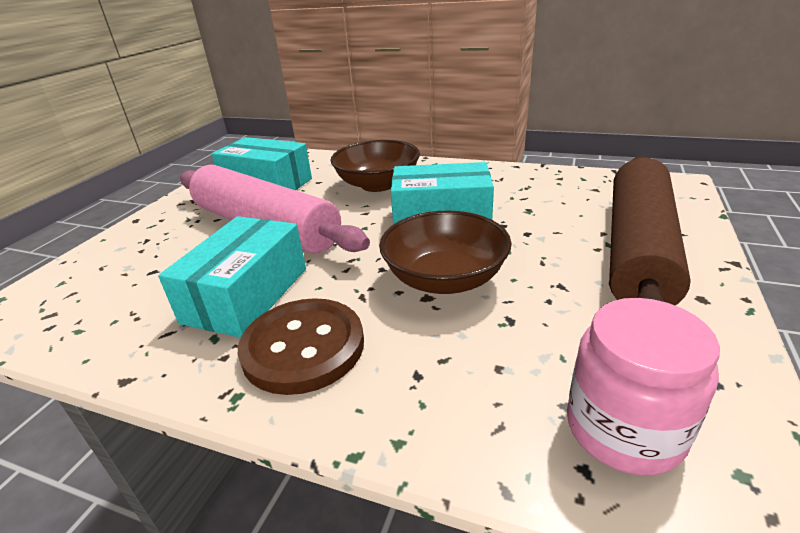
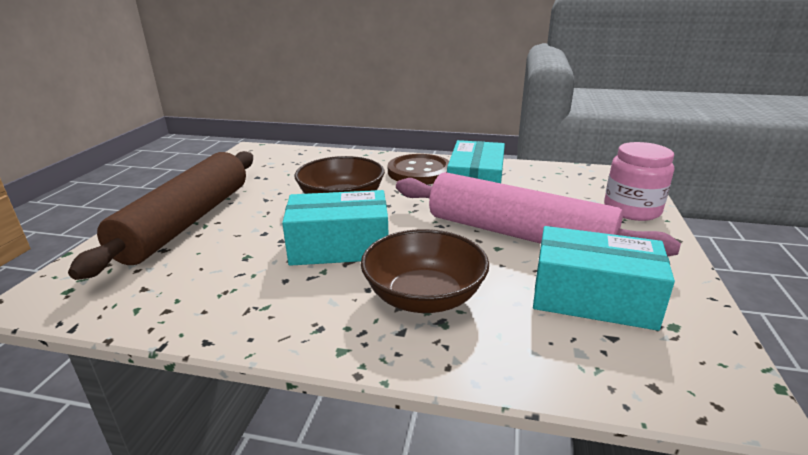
camera: 170 degrees right, 5 degrees down
pink jar [567,298,720,476] -> pink jar moved to [604,142,674,221]

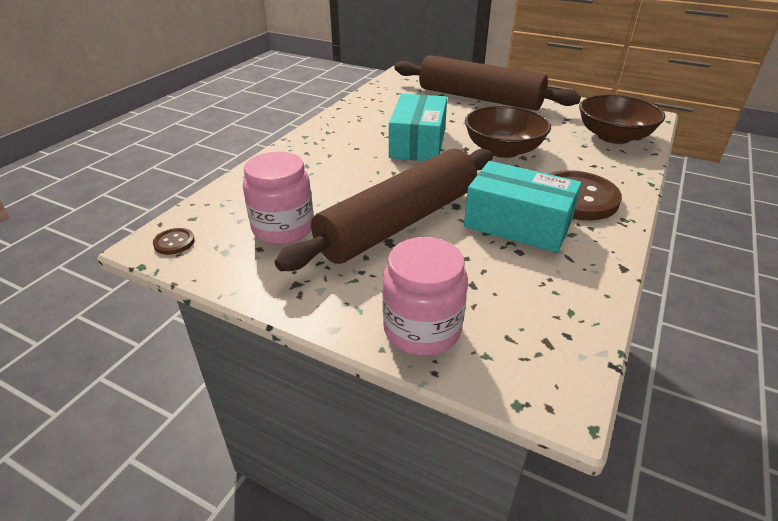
camera: 105 degrees right, 10 degrees up
brown bowl [361,229,489,313] -> brown bowl moved to [579,95,665,144]
pink rolling pin [396,172,681,256] -> brown rolling pin [275,149,493,271]
turquoise box [533,226,675,331] -> pink jar [243,152,313,244]
none -> brown button [153,228,195,255]

